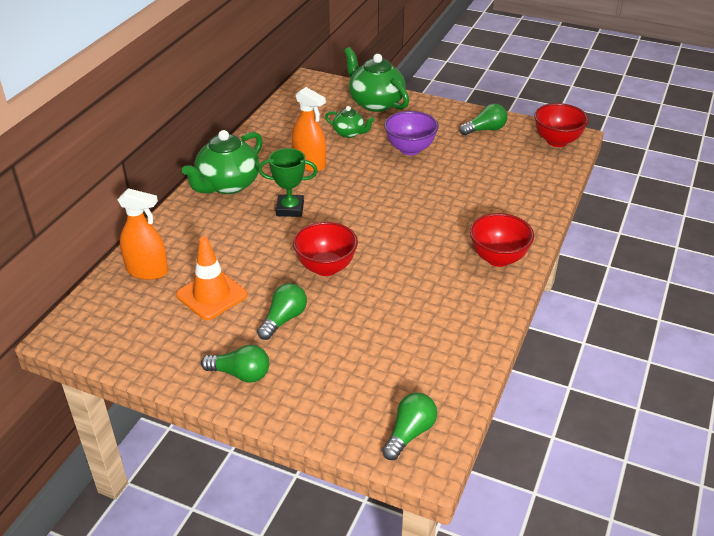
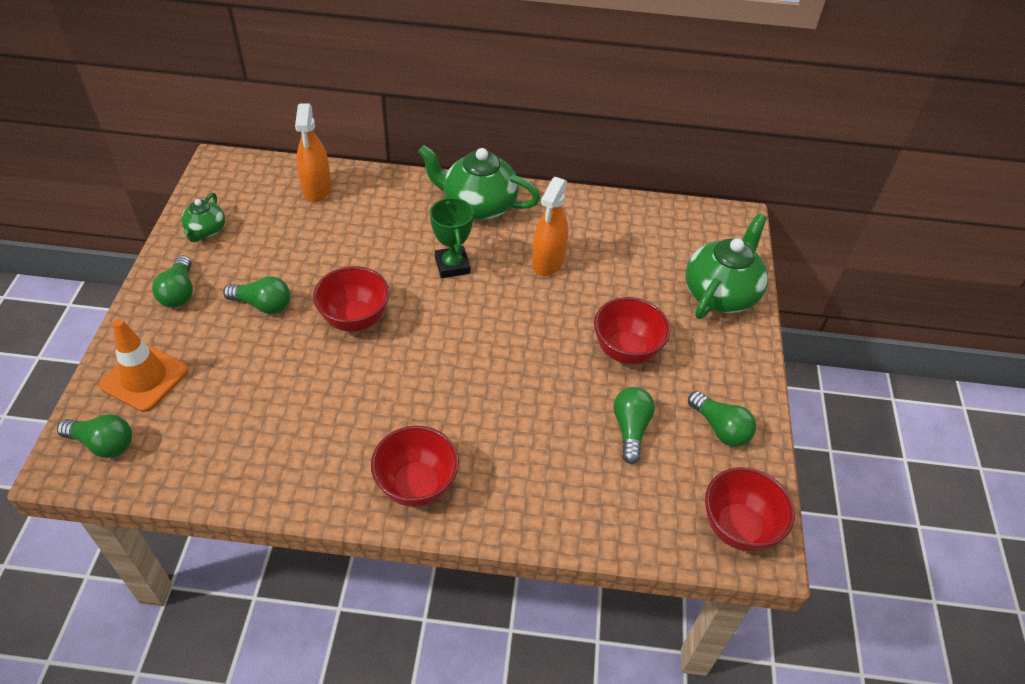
camera: 70 degrees right, 10 degrees up
orange traffic cone [176,236,247,320] -> orange traffic cone moved to [99,319,188,412]
green teapot [325,106,374,138] -> green teapot moved to [181,193,225,242]
purple bowl [384,111,439,155] -> red bowl [594,297,670,364]
none -> green light bulb [613,387,655,464]

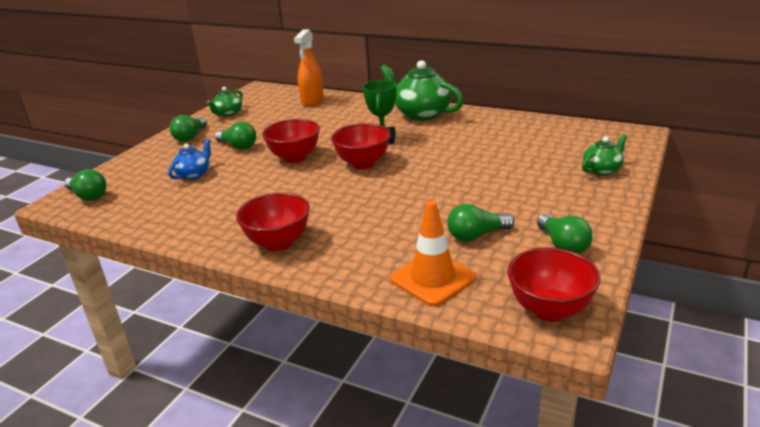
camera: 25 degrees right, 20 degrees down
orange traffic cone [99,319,188,412] -> orange traffic cone moved to [390,200,476,306]
orange spray bottle [532,177,568,276] -> none
red bowl [594,297,670,364] -> red bowl moved to [331,123,390,169]
green light bulb [613,387,655,464] -> green light bulb turned 135 degrees counterclockwise [447,204,514,241]
green teapot [685,213,768,319] -> green teapot [582,134,627,176], size x0.54
none -> blue teapot [168,139,211,180]

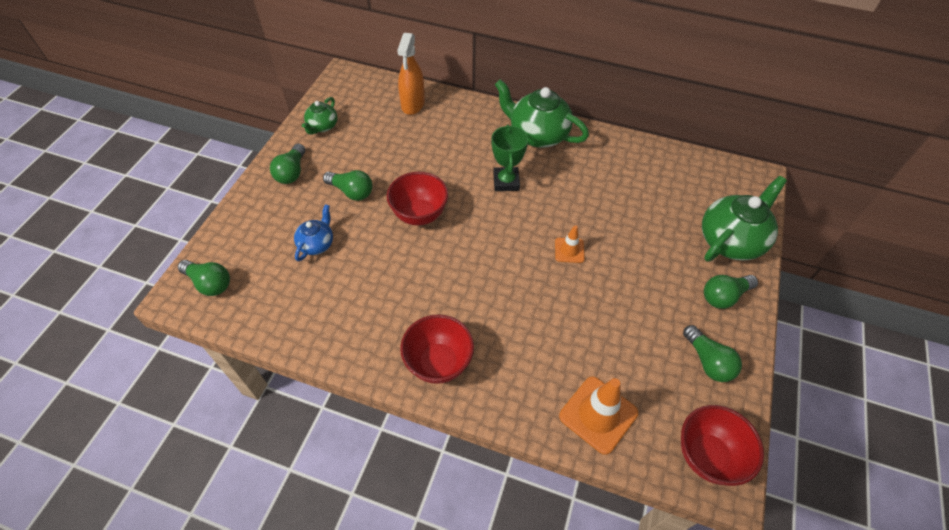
camera: 10 degrees left, 25 degrees up
red bowl [331,123,390,169] -> none
green light bulb [447,204,514,241] -> green light bulb moved to [704,275,758,309]
green teapot [582,134,627,176] -> green teapot [702,176,787,262], size x1.86
none -> orange traffic cone [555,225,585,263]

